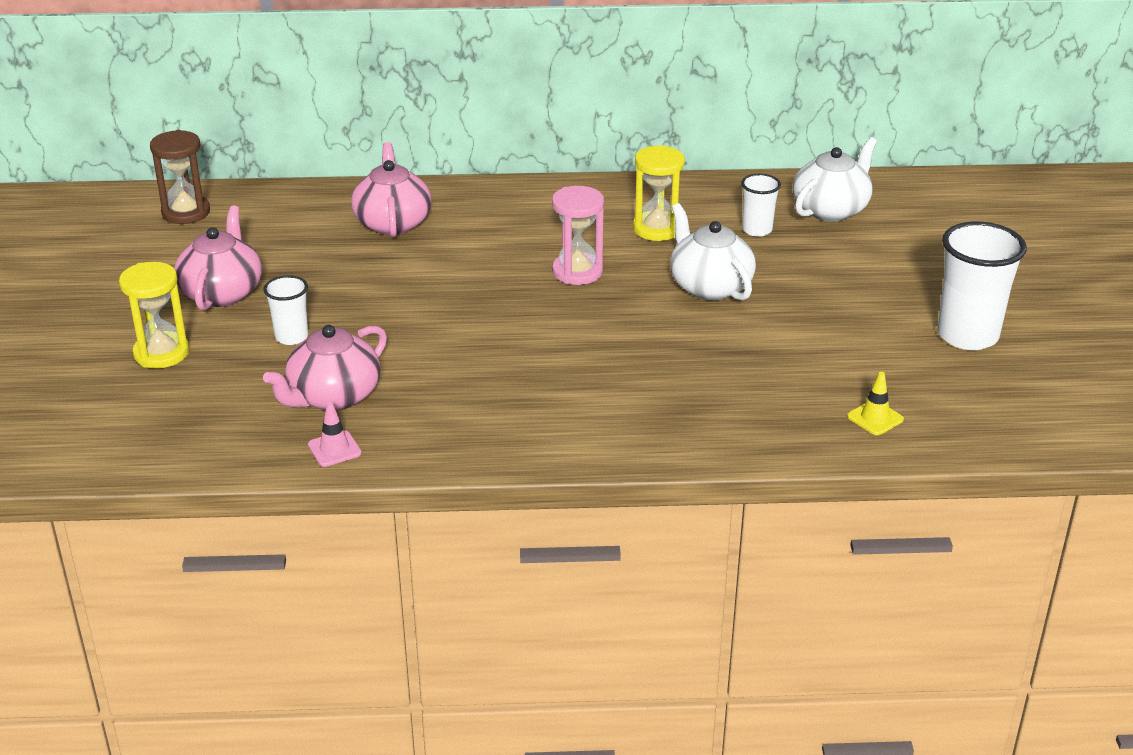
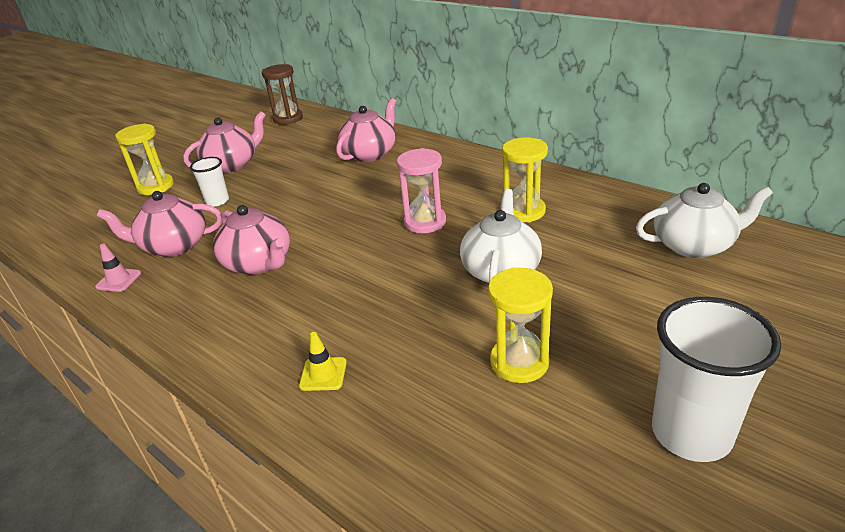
camera: 45 degrees right, 0 degrees up
white cup [741,174,781,237] -> none
yellow traffic cone [847,372,904,435] -> yellow traffic cone moved to [299,332,347,391]
none -> pink teapot [213,205,290,275]
none -> yellow hourglass [488,267,553,383]

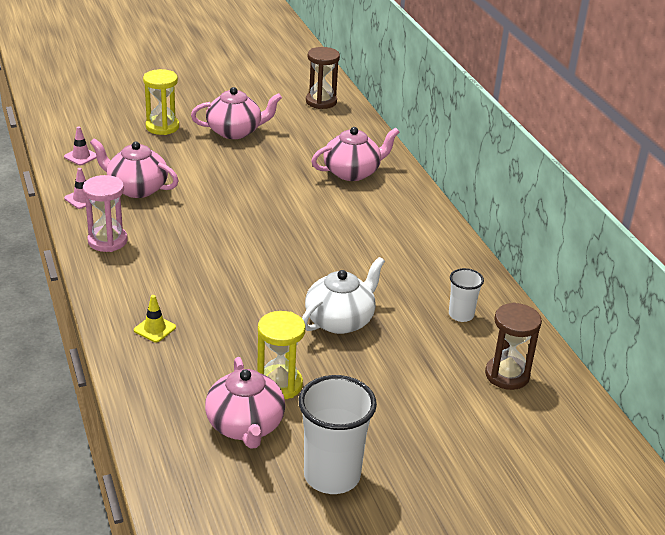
camera: 25 degrees right, 0 degrees up
white cup [190,157,229,206] -> white cup moved to [449,268,484,322]
pink teapot [213,205,290,275] -> pink teapot moved to [205,357,285,449]
pink hourglass [397,148,446,233] -> pink hourglass moved to [83,175,128,252]
yellow hourglass [502,137,548,222] -> none
white teapot [636,183,773,258] -> brown hourglass [485,302,542,390]
none -> pink traffic cone [64,126,97,165]

